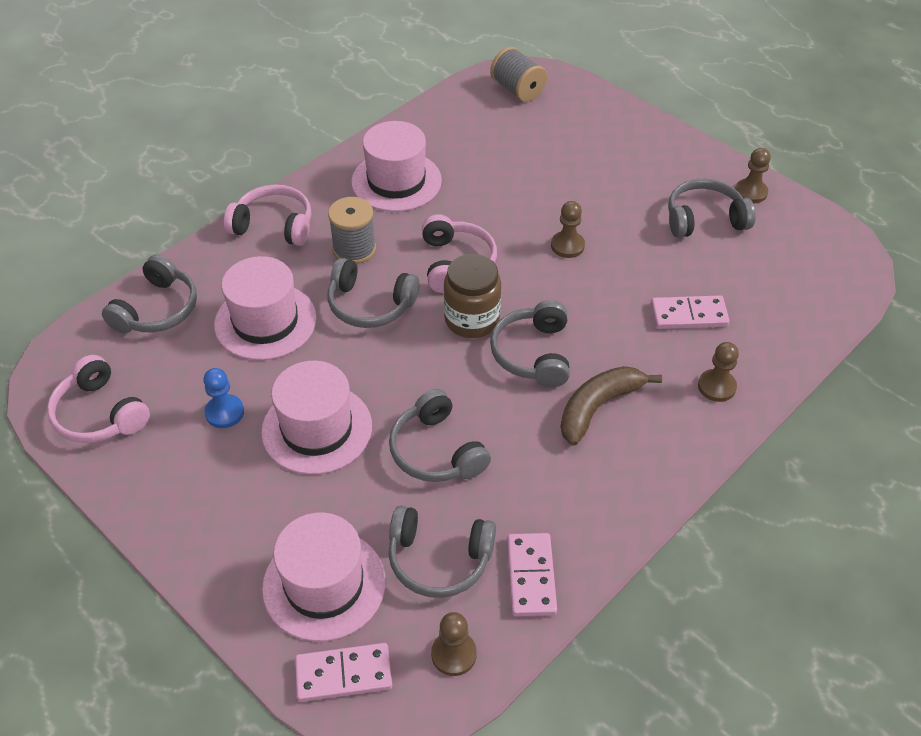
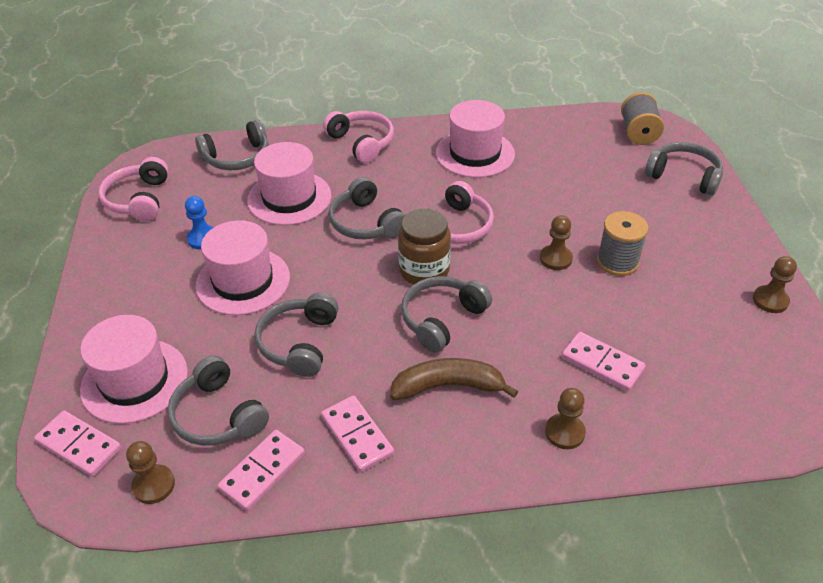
camera: 40 degrees right, 5 degrees down
grey spool [328,197,376,264] -> grey spool moved to [597,211,648,276]
grey headphones [668,179,756,238] -> grey headphones moved to [645,142,723,196]
none -> pink domino [321,395,394,472]

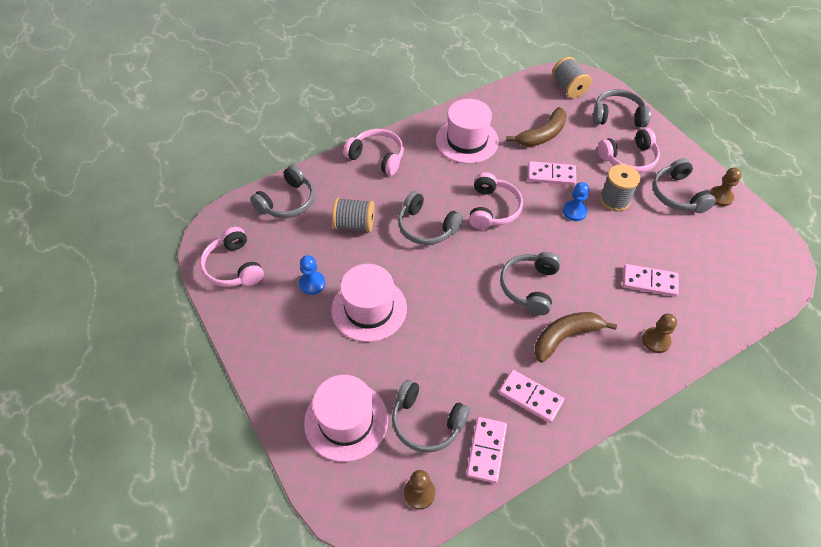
camera: 25 degrees left, 10 degrees up
pink domino [34,411,121,477] -> pink domino moved to [528,161,576,185]
pink hat [247,142,331,225] -> grey spool [332,197,375,233]
grey headphones [255,293,339,377] -> grey headphones moved to [652,158,716,213]
brown jar [398,208,451,285] -> none
brown pawn [540,215,573,270] -> blue pawn [563,182,589,221]
none -> brown banana [506,107,567,147]
none -> pink headphones [598,128,660,173]

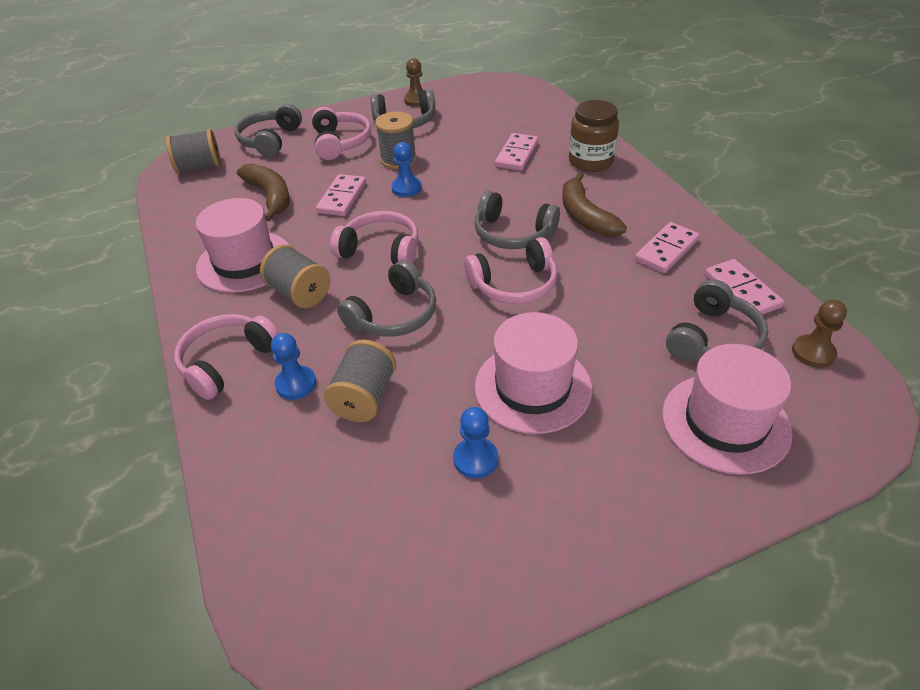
camera: 80 degrees left, 10 degrees down
pink headphones [200,227,264,287] -> pink headphones moved to [464,237,557,304]
grey headphones [250,165,315,218] -> none
pink domino [466,417,507,483] -> pink domino turned 45 degrees clockwise [705,259,784,315]
brown pawn [642,313,677,353] -> brown jar [569,100,619,172]
none -> grey spool [260,245,330,308]
none -> blue pawn [271,333,316,400]

